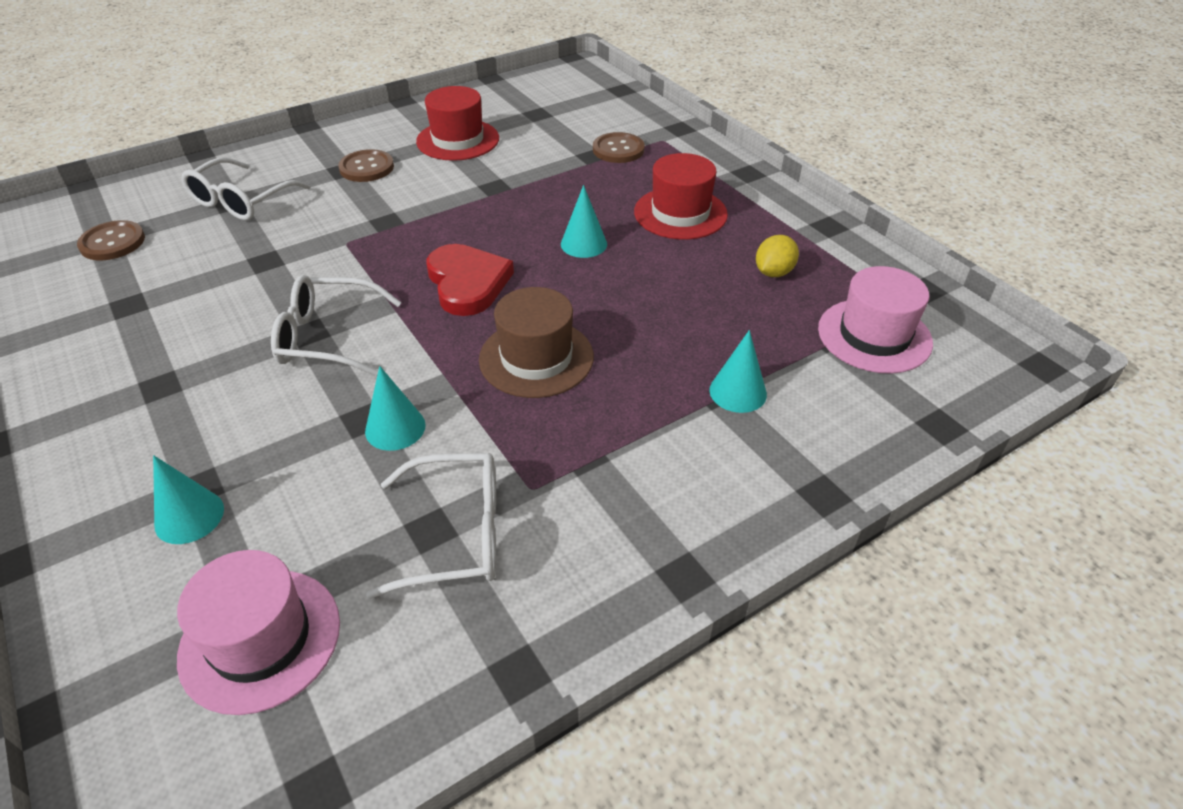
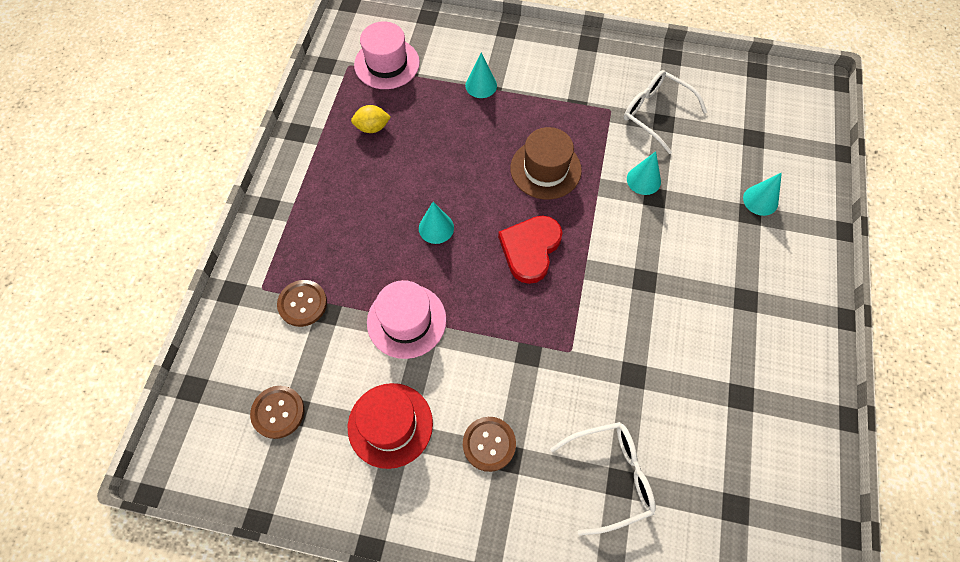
camera: 135 degrees left, 20 degrees up
brown button [77,220,145,260] -> brown button moved to [250,386,304,439]
pink hat [177,550,340,715] -> pink hat moved to [367,280,447,359]
white glasses [271,275,402,376] -> none
red hat [634,153,728,240] -> none

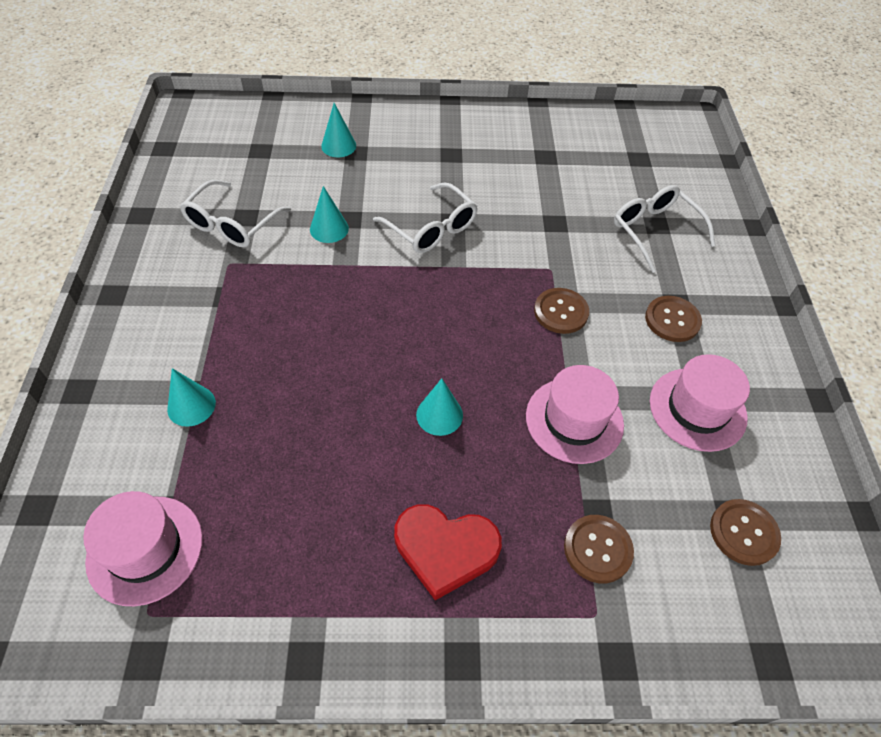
camera: 105 degrees left, 10 degrees down
red hat [348,383,433,469] -> pink hat [650,354,750,452]
yellow lemon [351,105,391,133] -> none
red heart [498,216,562,284] -> red heart moved to [394,504,502,600]
brown hat [510,127,582,199] -> none
none -> white glasses [373,182,478,253]
none -> brown button [534,288,589,334]

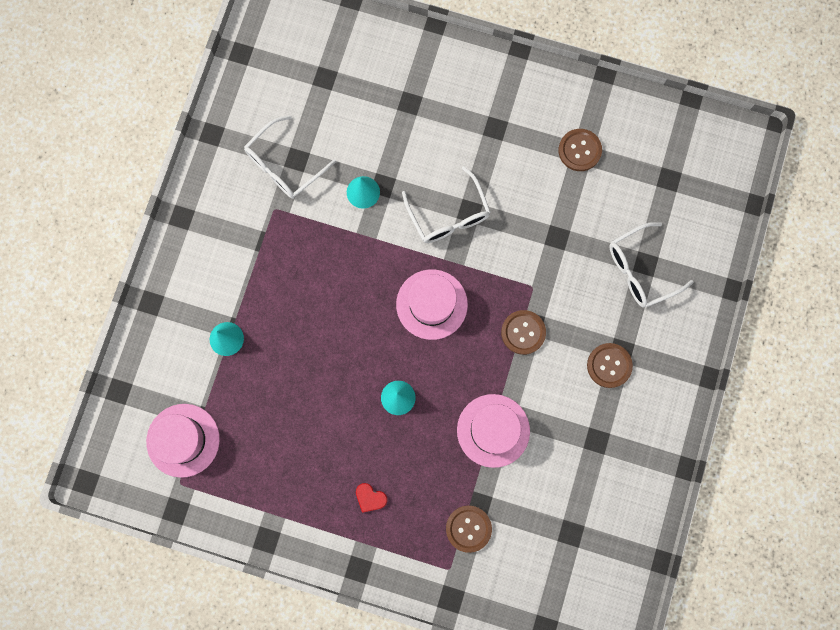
camera: 20 degrees right, 25 degrees up
turquoise cone [321,103,356,157] -> none
red heart [394,504,502,600] -> red heart [356,483,387,513], size x0.47
white glasses [614,185,716,273] -> white glasses turned 105 degrees counterclockwise [609,222,693,307]
pink hat [650,354,750,452] -> pink hat moved to [396,269,468,340]
brown button [710,499,781,566] -> brown button moved to [558,129,602,171]

